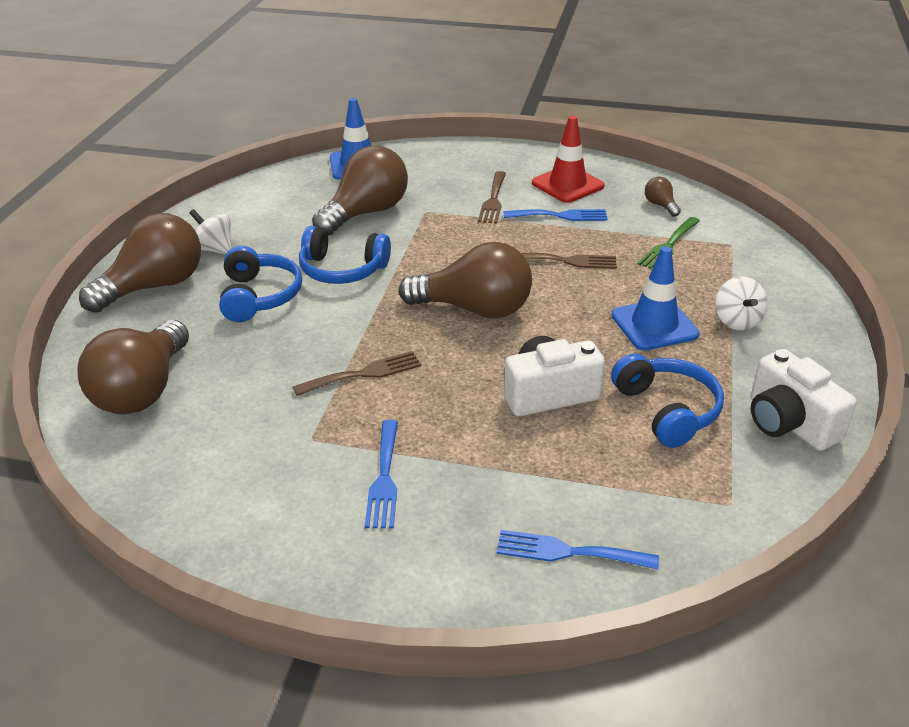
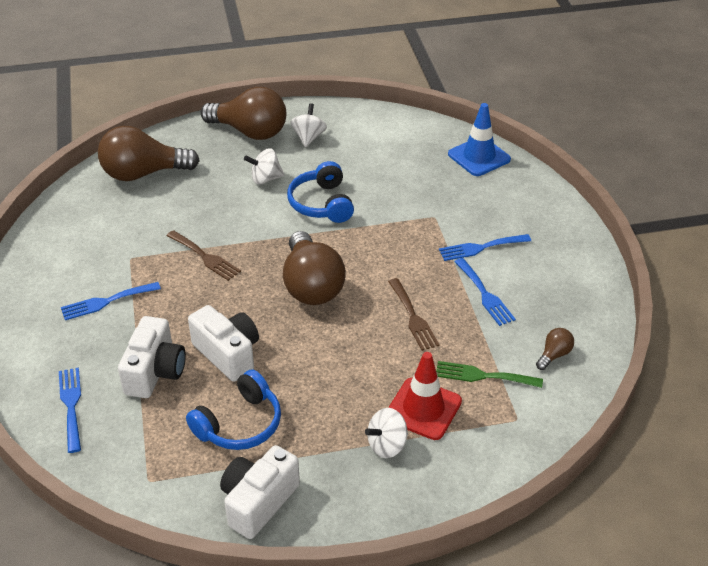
camera: 65 degrees right, 5 degrees up
blue headphones [219,246,302,322] -> white spinning top [244,148,284,185]
brown light bulb [312,146,408,236] -> none
brown fork [478,171,506,224] -> blue fork [439,234,531,261]
red traffic cone [532,116,604,203] -> red traffic cone moved to [388,352,462,440]
blue traffic cone [611,246,699,351] -> none
none -> white camera [118,316,186,398]

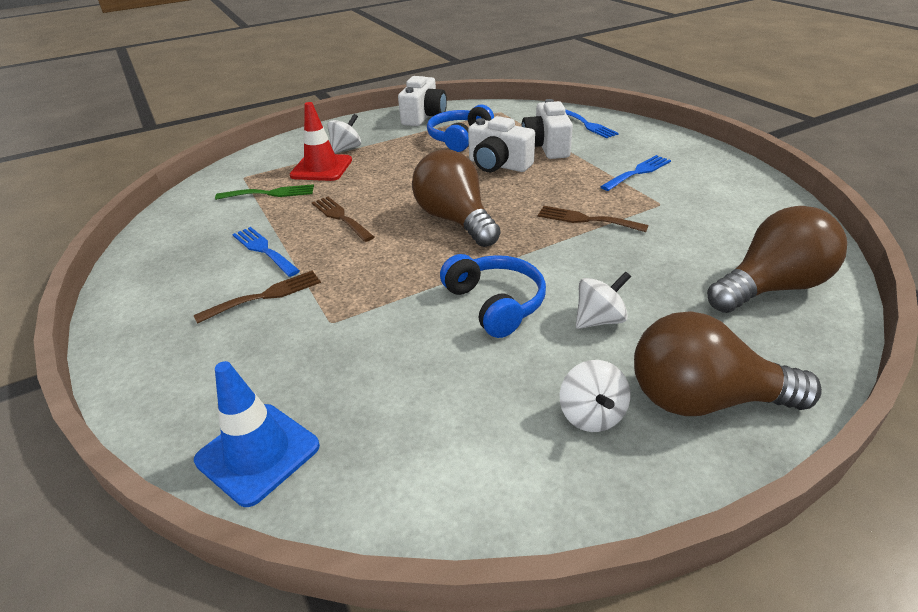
camera: 165 degrees right, 5 degrees down
blue fork [439,234,531,261] -> brown fork [193,271,321,324]
brown light bulb [536,328,574,370] -> none

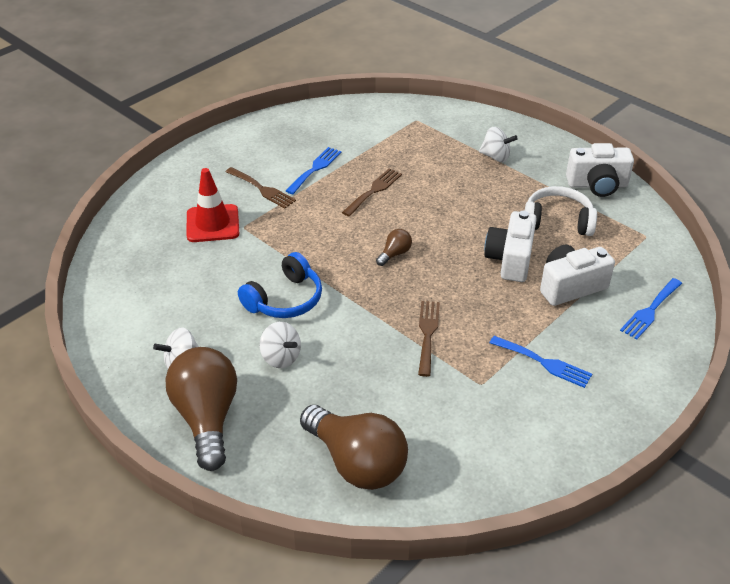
camera: 70 degrees right, 5 degrees up
blue traffic cone [194,361,320,507] -> none
green fork [215,184,314,200] -> none
red traffic cone [290,102,352,181] -> red traffic cone moved to [187,168,239,242]
brown light bulb [412,150,501,247] -> brown light bulb [376,229,412,266], size x0.43
blue headphones [427,105,494,152] -> white headphones [525,186,597,236]

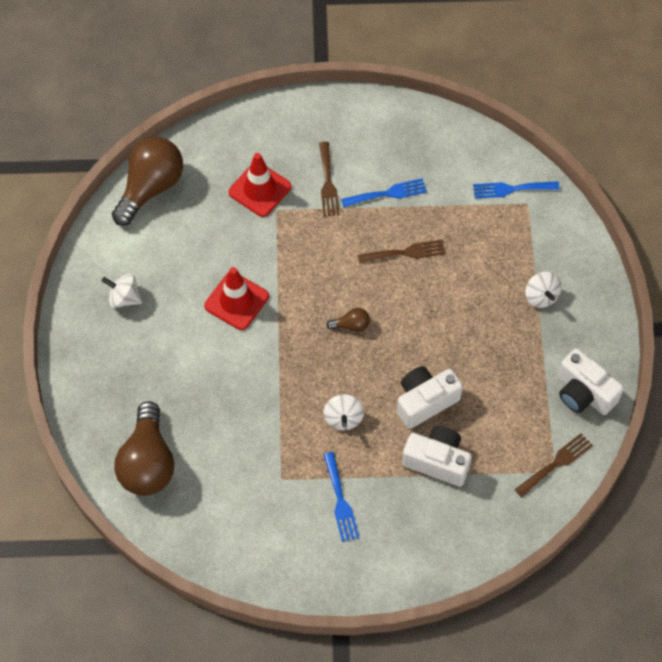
camera: 45 degrees right, 20 degrees up
brown light bulb [166,347,237,471] -> brown light bulb moved to [112,137,183,226]
blue headphones [238,252,322,318] -> red traffic cone [204,267,269,330]
white spinning top [260,322,301,368] -> white spinning top moved to [323,394,364,430]
brown fork [418,301,440,377] -> brown fork moved to [515,433,593,497]
white headphones [525,186,597,236] -> none
blue fork [620,278,682,339] -> blue fork moved to [473,181,559,199]

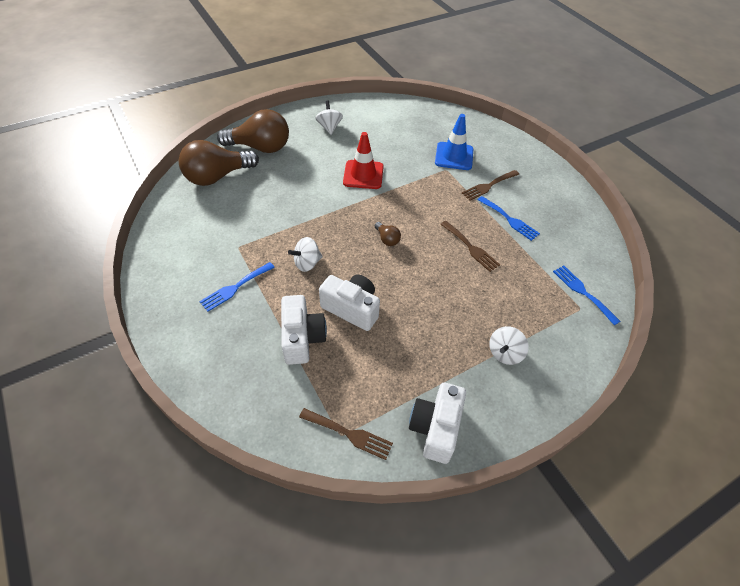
camera: 60 degrees right, 10 degrees down
brown light bulb [112,137,183,226] -> brown light bulb moved to [217,109,289,153]
red traffic cone [228,153,291,217] -> blue traffic cone [435,114,473,170]

